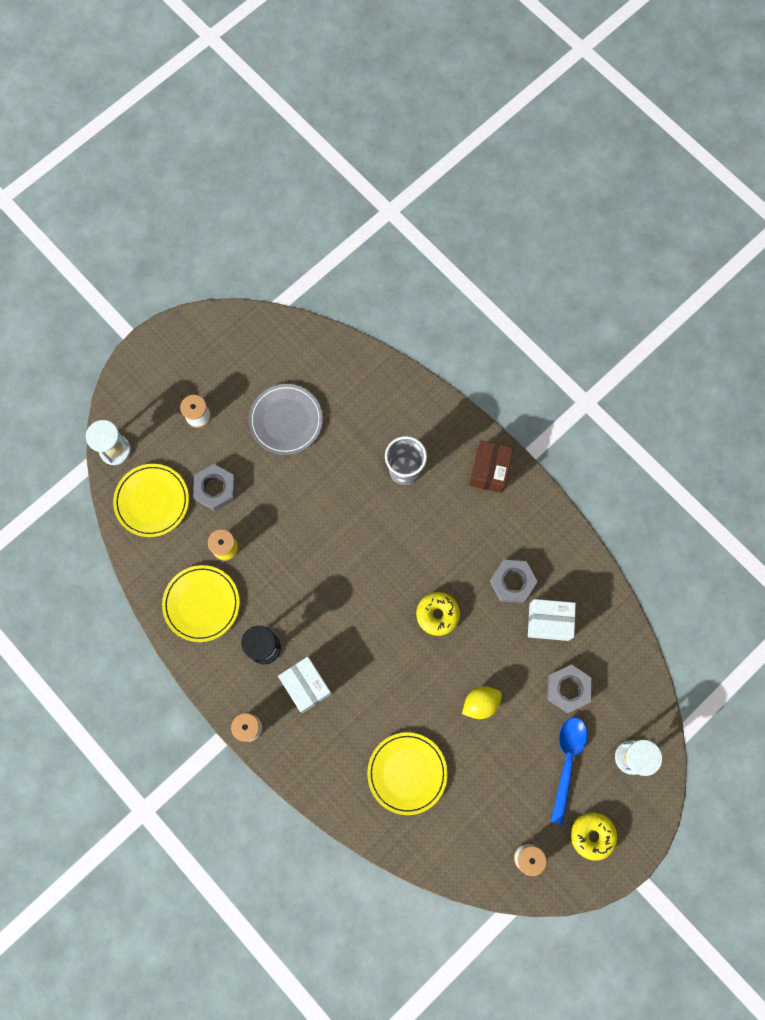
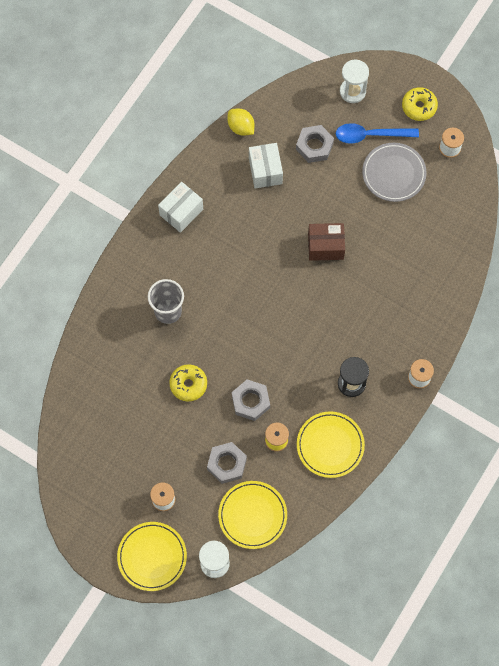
camera: 105 degrees left, 5 degrees down
grey plate [249,384,323,455] -> grey plate moved to [362,143,427,202]
white box [278,657,332,713] -> white box moved to [158,182,203,233]
yellow plate [367,732,448,815] -> yellow plate moved to [117,522,187,591]
yellow donut [416,592,460,636] -> yellow donut moved to [169,364,207,402]
yellow lemon [462,687,502,719] -> yellow lemon moved to [228,108,254,136]
brown box [469,440,513,493] -> brown box moved to [308,223,345,261]
grey nut [490,560,538,603] -> grey nut moved to [232,379,270,421]

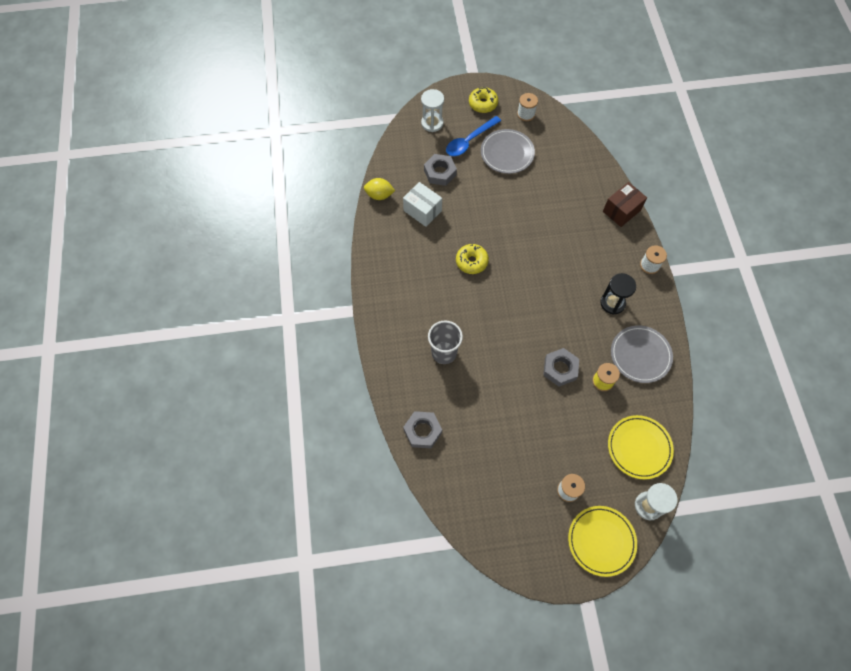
camera: 40 degrees left, 5 degrees down
white box [158,182,203,233] -> none
yellow donut [169,364,207,402] -> yellow donut moved to [456,244,489,274]
grey nut [207,442,247,484] -> grey nut moved to [403,411,442,449]
yellow plate [297,411,365,478] -> grey plate [611,326,673,383]
brown box [308,223,345,261] -> brown box moved to [603,182,647,227]

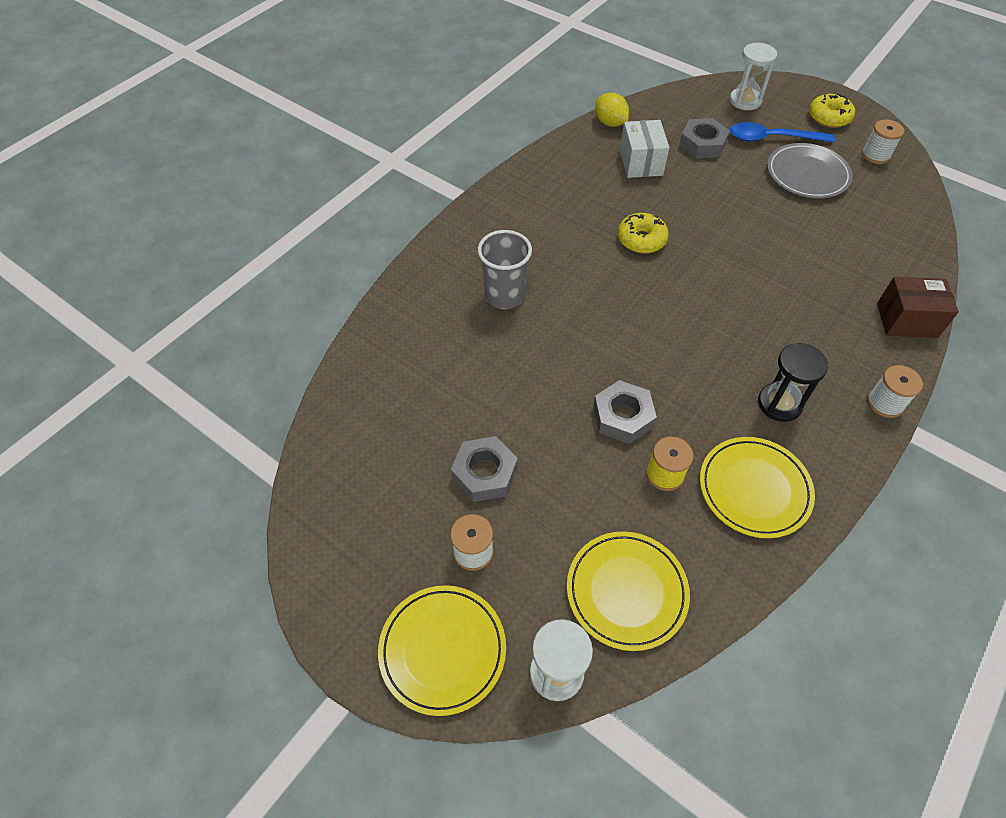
camera: 45 degrees right, 10 degrees down
grey nut [403,411,442,449] -> grey nut moved to [451,436,518,502]
grey plate [611,326,673,383] -> yellow plate [700,437,815,538]

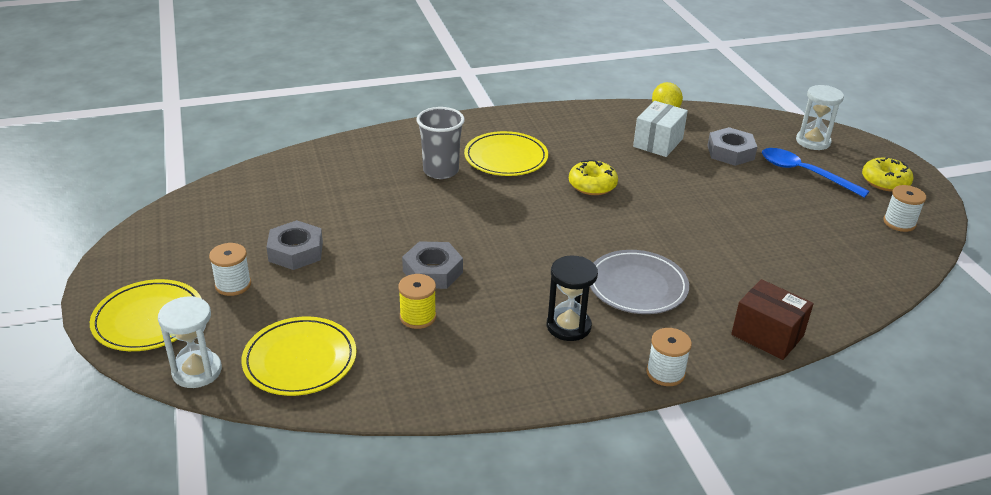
camera: 35 degrees right, 20 degrees down
yellow plate [700,437,815,538] -> yellow plate moved to [464,131,548,176]
grey plate [767,143,853,198] -> grey plate moved to [590,250,689,314]

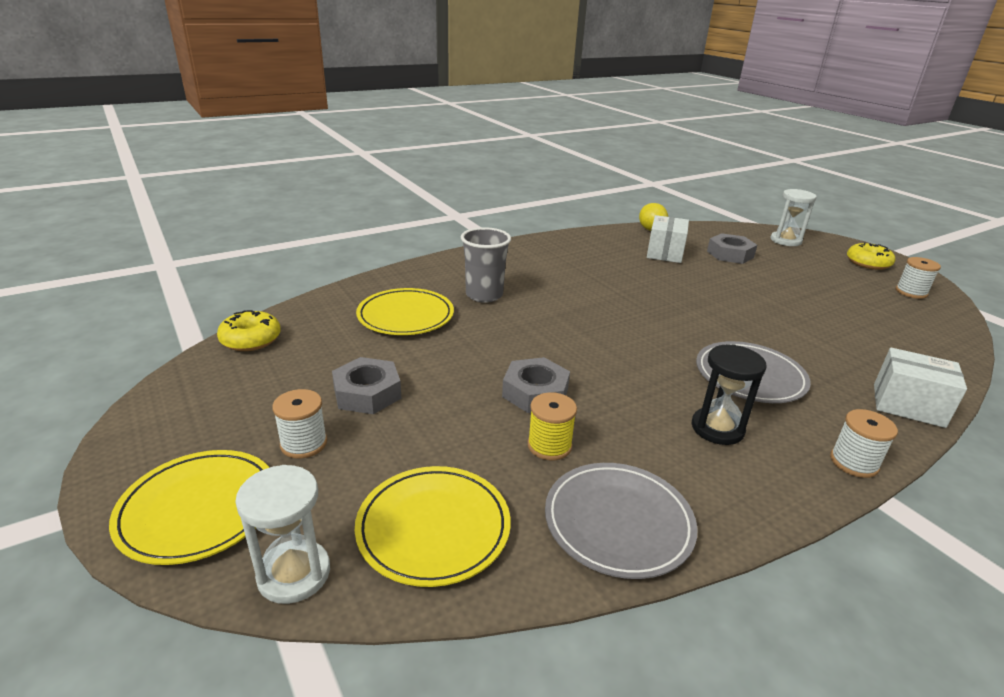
camera: 15 degrees left, 5 degrees down
yellow plate [464,131,548,176] -> yellow plate moved to [356,288,454,335]
yellow donut [569,160,618,195] -> yellow donut moved to [217,310,281,351]
brown box [731,279,814,360] -> white box [874,348,967,428]
blue spoon [762,148,870,198] -> none
none -> grey plate [545,463,698,579]

